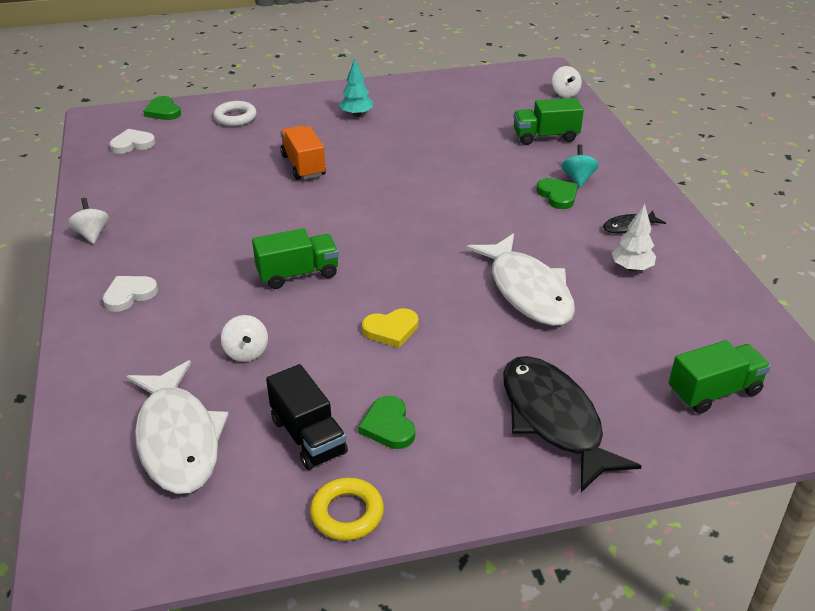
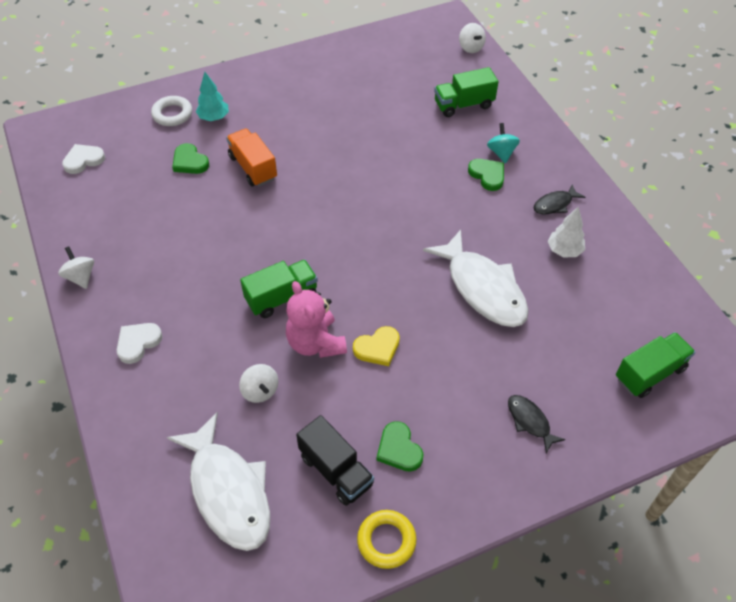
camera: 10 degrees left, 15 degrees up
green heart [143,96,181,120] -> green heart moved to [172,143,209,174]
turquoise tree [339,58,373,117] -> turquoise tree moved to [196,72,229,121]
black fish [503,356,641,492] -> black fish [508,395,566,453], size x0.47
none -> pink teddy bear [286,281,347,358]

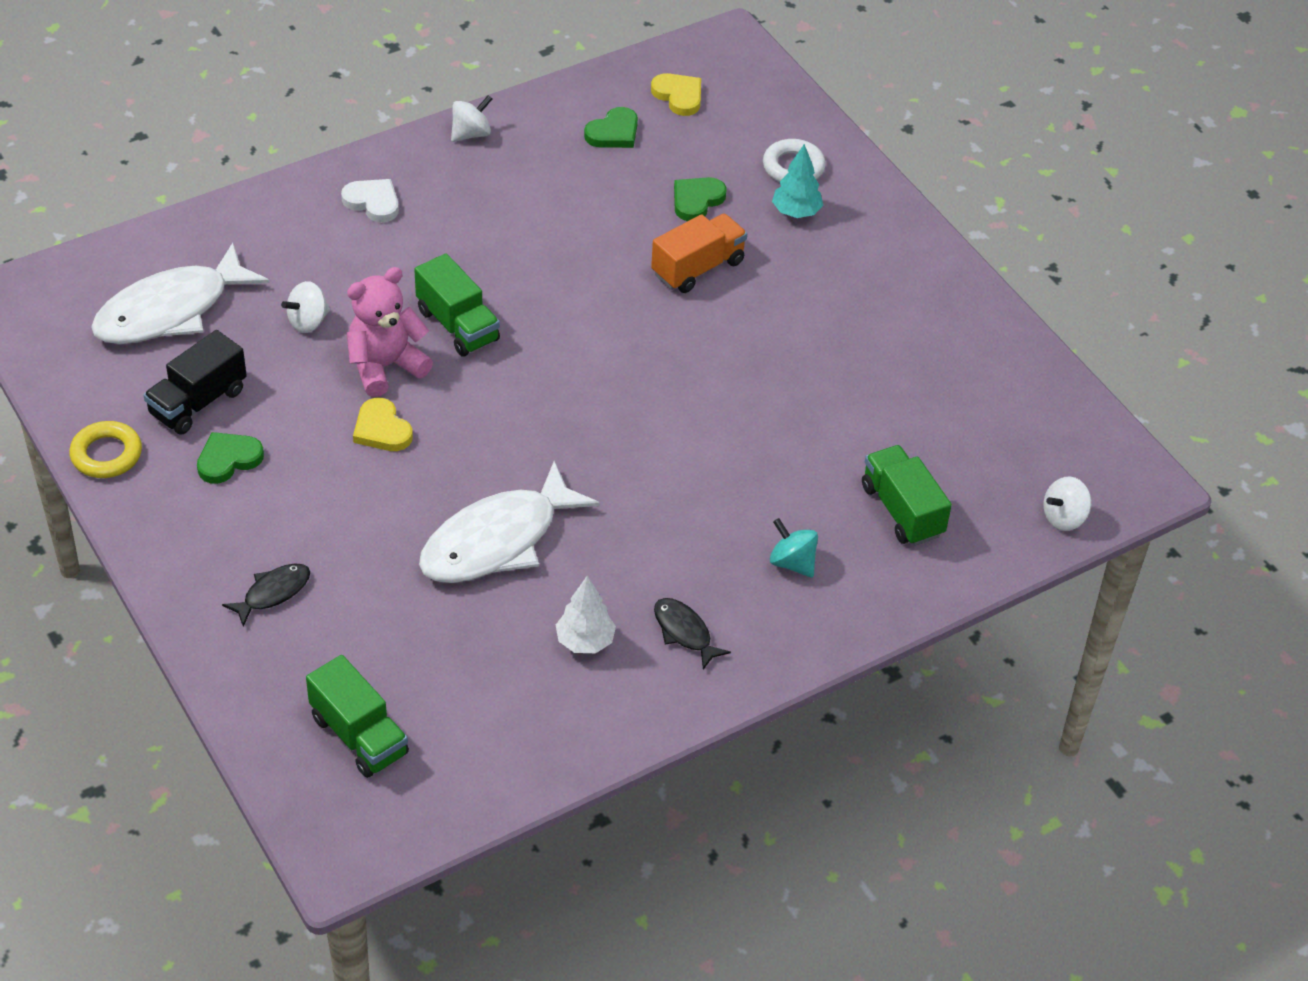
camera: 80 degrees right, 5 degrees down
white heart [62,144,105,174] -> yellow heart [651,73,701,116]
green heart [468,159,504,191] -> green heart moved to [584,107,638,148]
turquoise spinning top [487,123,520,164] -> turquoise spinning top turned 120 degrees counterclockwise [770,518,818,578]

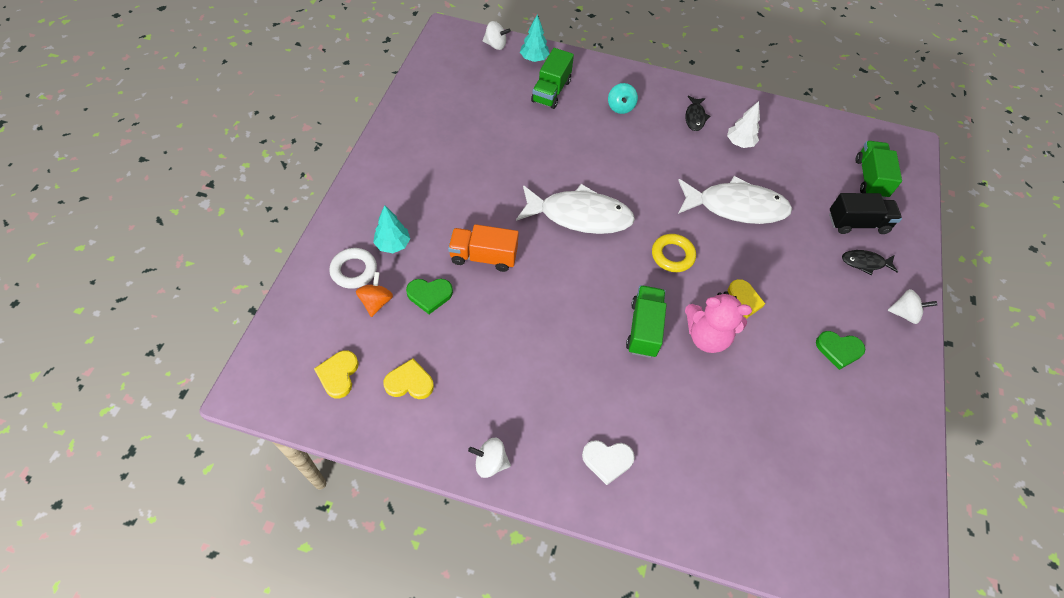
camera: 135 degrees left, 10 degrees up
yellow ring [69,421,142,478] -> yellow ring moved to [652,234,696,272]
white fish [91,243,269,344] -> white fish moved to [516,184,635,234]
black truck [143,330,247,435] -> black truck moved to [829,193,902,234]
white spinning top [281,281,330,333] -> white spinning top moved to [888,289,937,324]
white heart [341,179,399,222] -> white heart turned 75 degrees counterclockwise [582,440,635,485]
green heart [584,107,638,148] -> yellow heart [383,358,434,399]
none -> orange spinning top [356,272,393,317]
none -> turquoise tree [520,14,550,62]

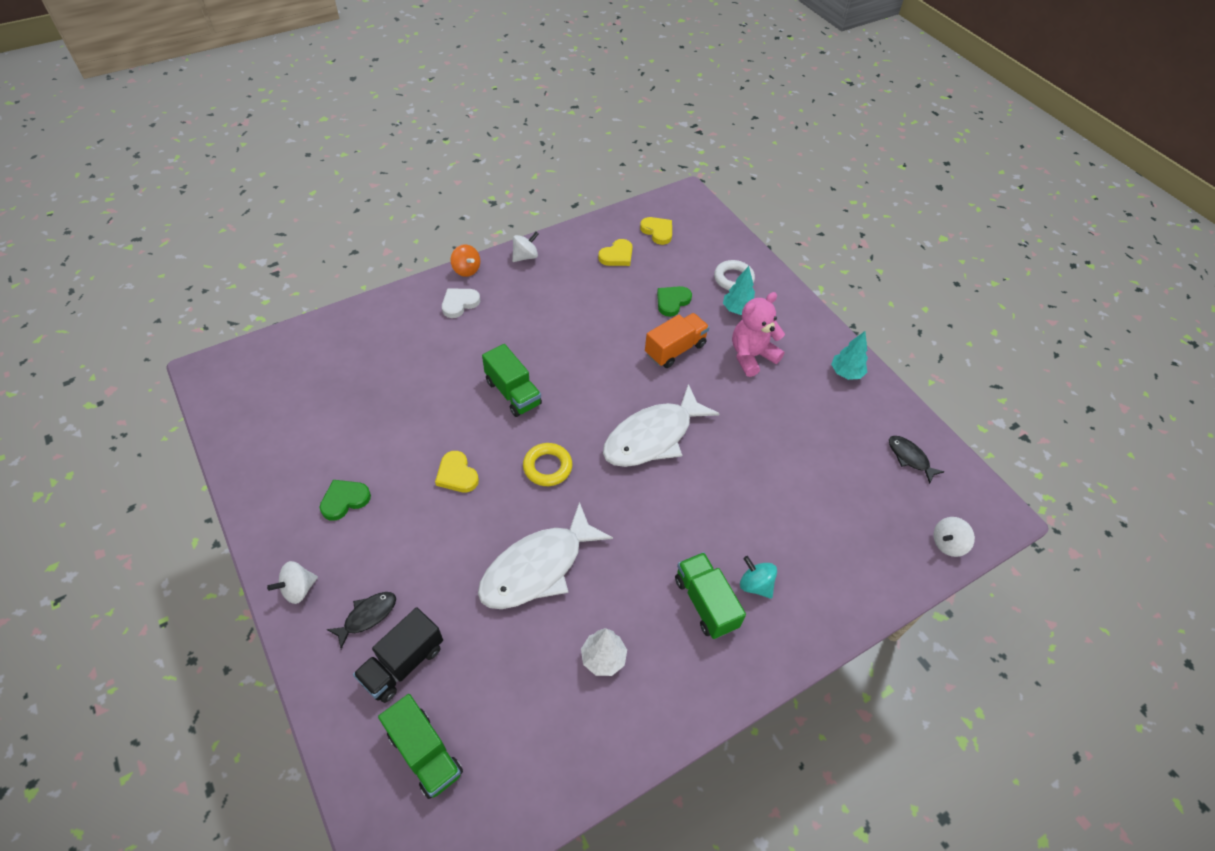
camera: 135 degrees right, 5 degrees down
orange spinning top [356,272,393,317] -> orange spinning top moved to [451,244,480,277]
turquoise tree [520,14,550,62] -> turquoise tree moved to [831,331,868,380]
green truck [531,48,574,109] -> green truck moved to [675,552,746,639]
black fish [685,96,710,131] -> black fish moved to [889,436,944,484]
pink teddy bear [685,291,752,353] -> pink teddy bear moved to [732,292,785,377]

